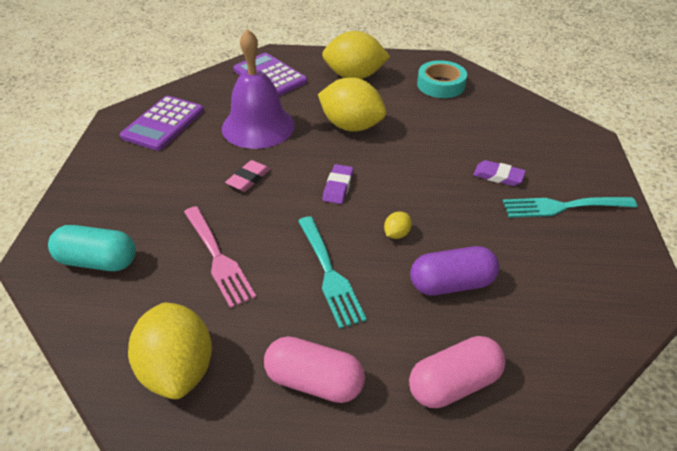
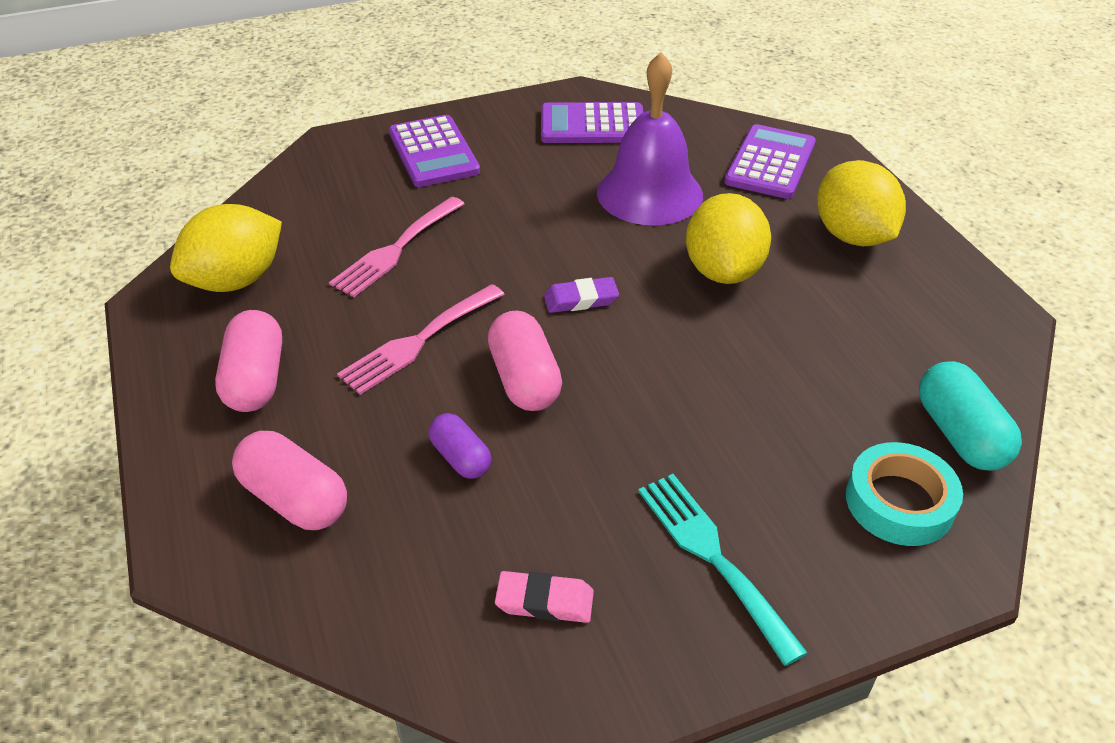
camera: 65 degrees right, 0 degrees up
turquoise capsule [48,225,136,271] -> turquoise capsule moved to [919,361,1022,471]
pink eraser [225,160,270,192] -> pink eraser moved to [495,571,594,623]
turquoise fork [298,216,367,329] -> pink fork [337,284,505,395]
yellow lemon [384,211,412,239] -> pink capsule [488,311,562,411]
purple capsule [410,246,499,295] -> purple capsule [429,413,491,479], size x0.63
turquoise tape [417,60,467,98] -> turquoise tape moved to [846,442,963,546]
purple eraser [473,160,526,186] -> none
none -> purple calculator [389,115,480,187]

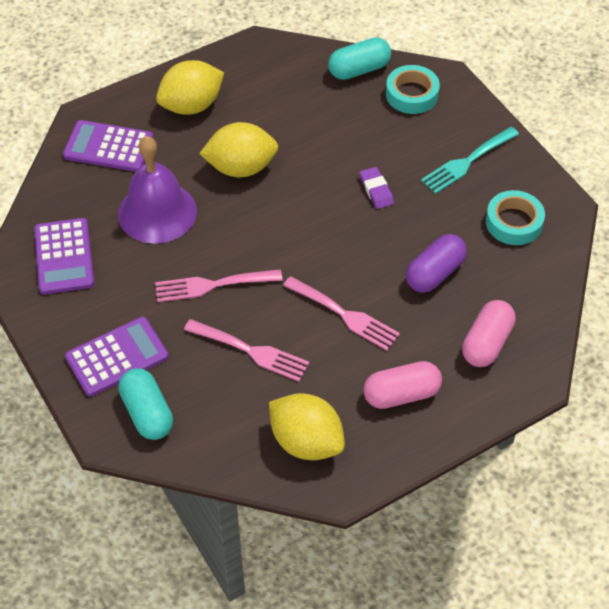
camera: 100 degrees left, 10 degrees up
purple capsule [429,413,491,479] -> purple capsule [406,234,467,293], size x1.58
pink capsule [488,311,562,411] -> none
pink eraser [495,571,594,623] -> turquoise tape [486,190,545,245]
purple eraser [544,277,619,313] -> purple eraser moved to [359,167,394,209]
none -> turquoise capsule [118,368,173,440]
none -> pink fork [155,269,283,302]

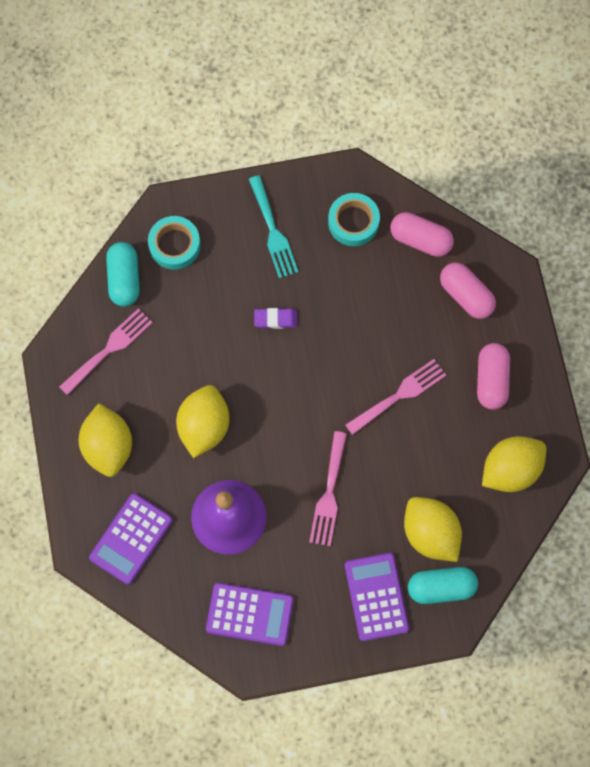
camera: 70 degrees left, 20 degrees up
pink fork [184,319,309,382] -> pink fork moved to [59,308,153,396]
purple capsule [406,234,467,293] -> none
none -> pink capsule [390,212,454,257]
none -> yellow lemon [404,497,462,562]

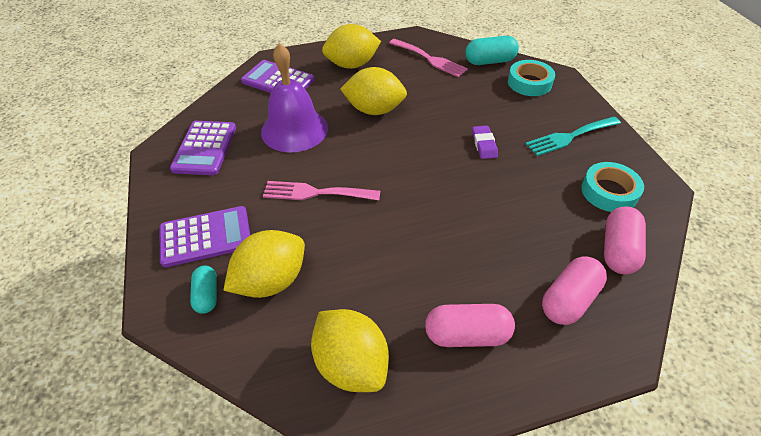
camera: 85 degrees right, 25 degrees down
pink fork [345,359,446,435] -> none
turquoise capsule [408,567,478,604] -> turquoise capsule [190,265,217,314], size x0.63

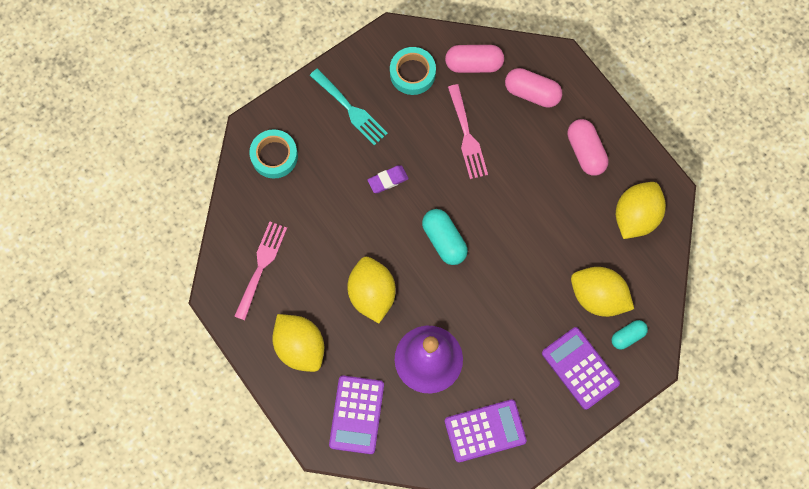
camera: 110 degrees left, 25 degrees up
pink fork [263,181,380,200] -> pink fork moved to [448,84,488,179]
turquoise capsule [465,36,519,65] -> turquoise capsule moved to [422,209,468,265]

